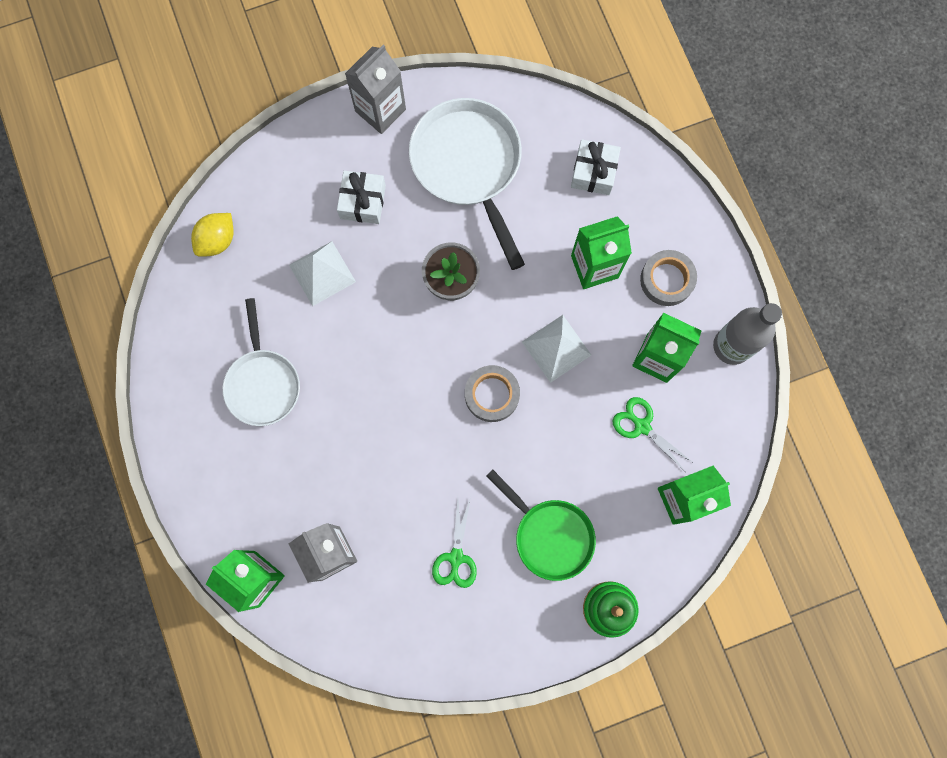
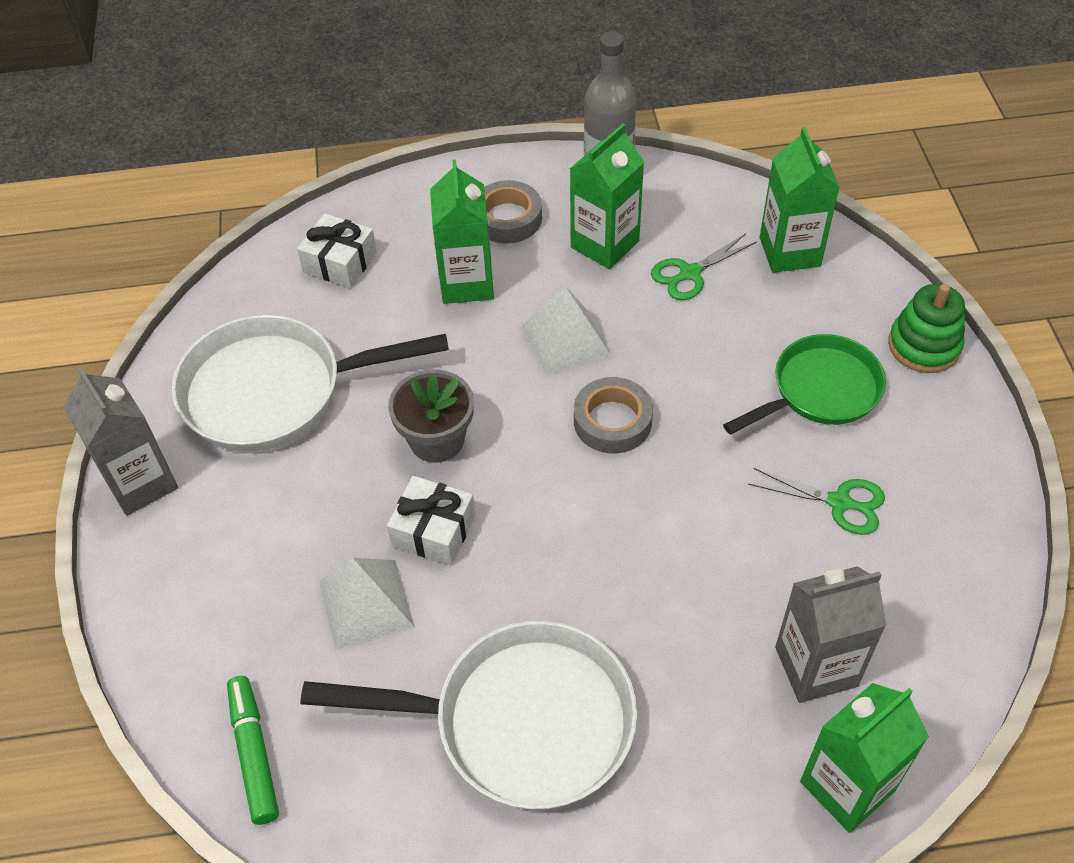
camera: 75 degrees left, 25 degrees down
yellow lemon [191,213,234,257] -> green marker [227,676,279,825]
white pan [223,298,300,426] -> white pan [300,621,637,810], size x1.52
white gift [337,171,386,224] -> white gift moved to [387,476,476,565]

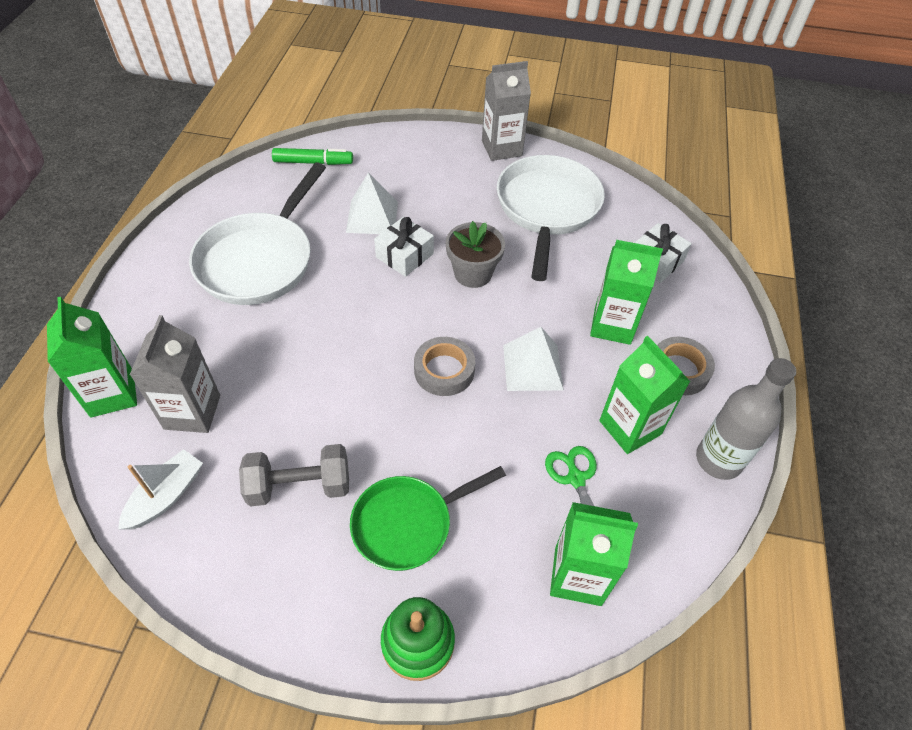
camera: 105 degrees right, 0 degrees up
green pan [723,334,886,435] -> green pan turned 75 degrees clockwise [350,466,506,571]
green scissors [748,468,885,535] -> grey dumbbell [239,444,349,507]
none -> white boat [118,449,203,529]

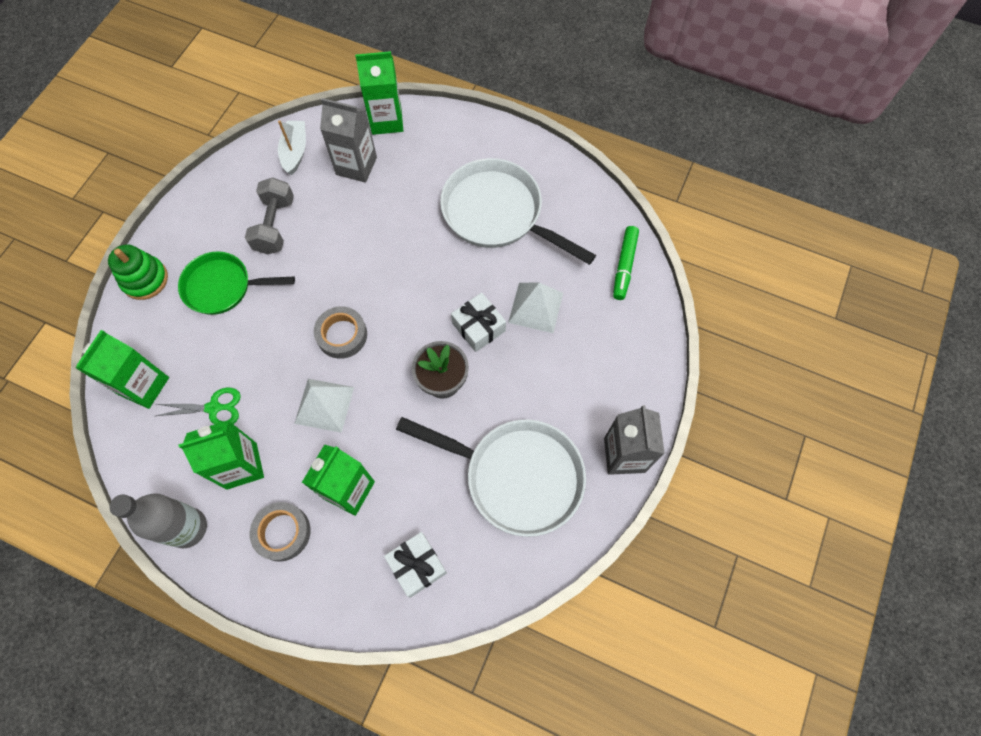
camera: 105 degrees right, 15 degrees up
white boat [118,449,203,529] -> white boat turned 135 degrees counterclockwise [278,120,306,175]
green pan [350,466,506,571] -> green pan turned 75 degrees counterclockwise [178,252,295,315]

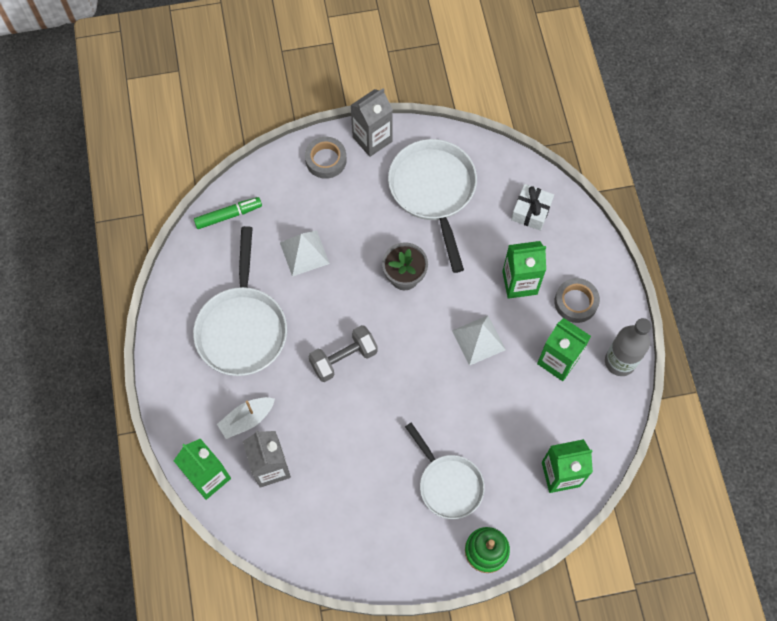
camera: 125 degrees left, 0 degrees up
green scissors [156,388,241,425] -> none
green pan [178,252,295,315] -> white pan [405,422,485,519]
grey dumbbell [245,177,294,255] -> grey dumbbell moved to [308,325,378,382]
white boat [278,120,306,175] -> white boat moved to [217,397,275,439]
grey tape [314,306,367,359] -> grey tape moved to [305,137,347,179]
white gift [451,293,506,352] -> none

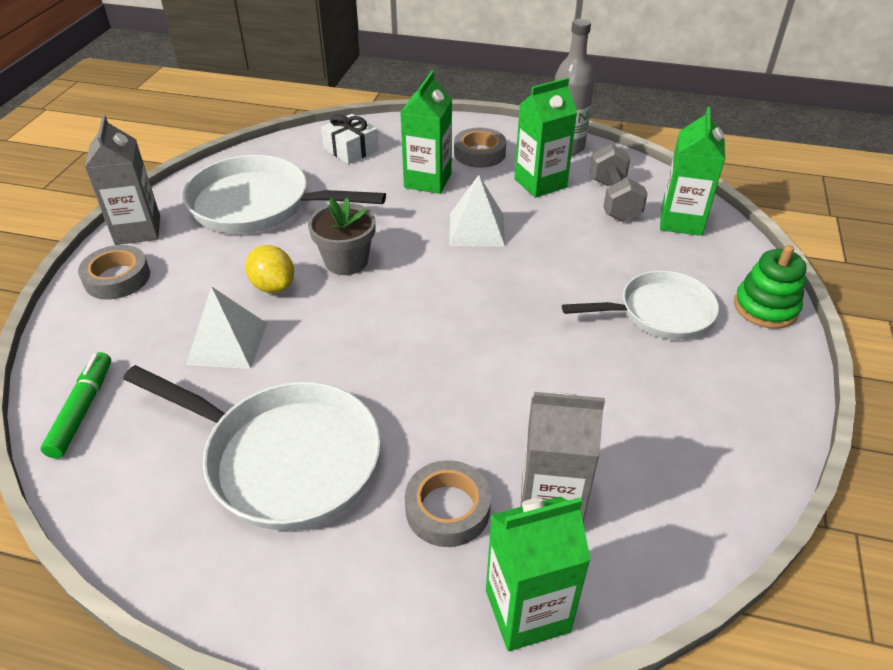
camera: 65 degrees left, 25 degrees down
white boat [217,397,275,439] -> grey tape [405,460,491,547]
grey dumbbell [308,325,378,382] -> grey dumbbell moved to [589,144,648,222]
none -> yellow lemon [245,245,294,293]

